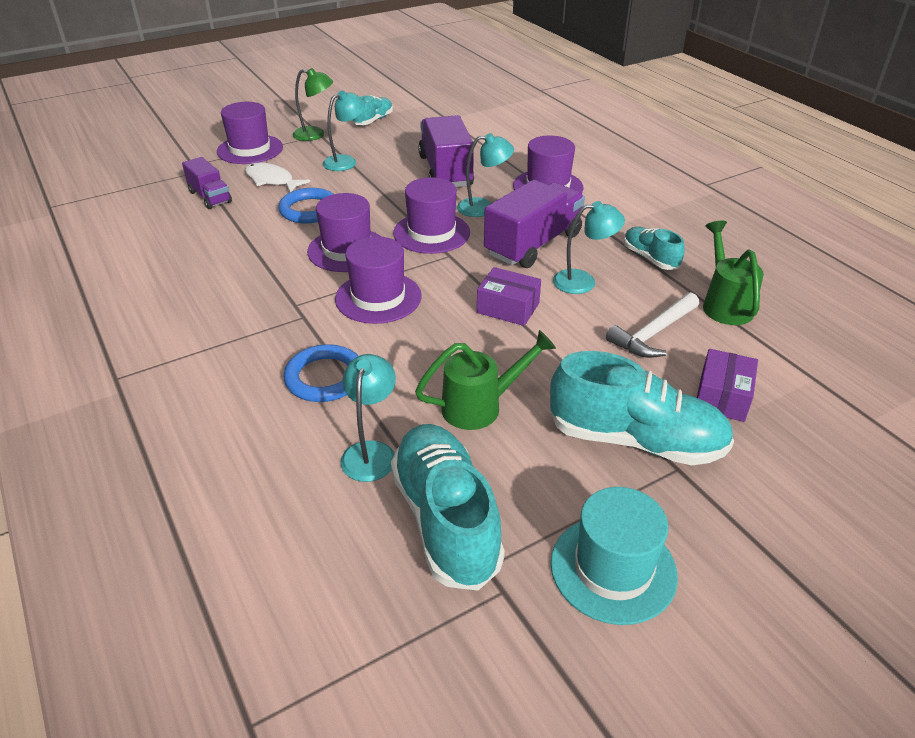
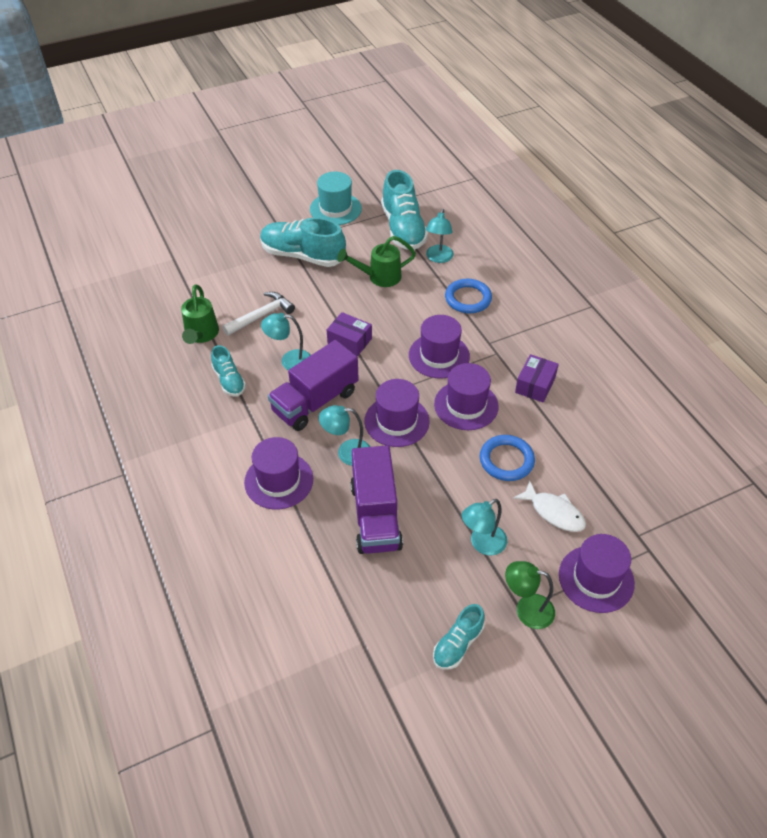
camera: 175 degrees left, 10 degrees up
purple truck [182,157,232,209] -> none
purple box [697,349,758,422] -> purple box moved to [515,354,559,403]

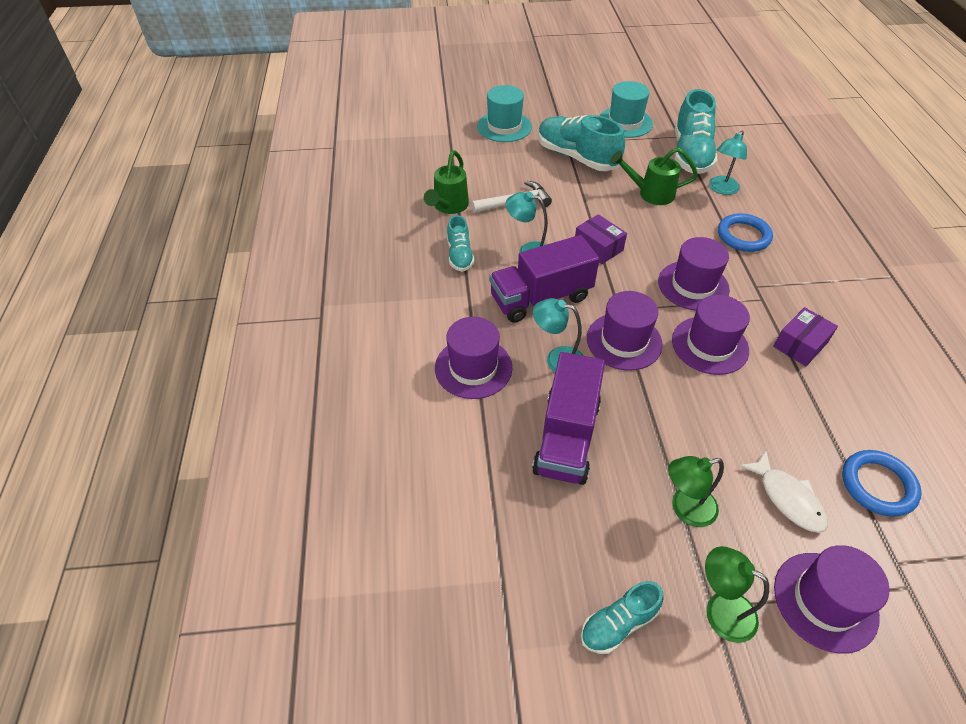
camera: 20 degrees right, 0 degrees up
turquoise lamp [462,499,507,555] -> green lamp [669,456,724,527]
blue ring [480,435,535,481] -> blue ring moved to [842,450,922,517]
none -> turquoise hat [477,85,532,142]

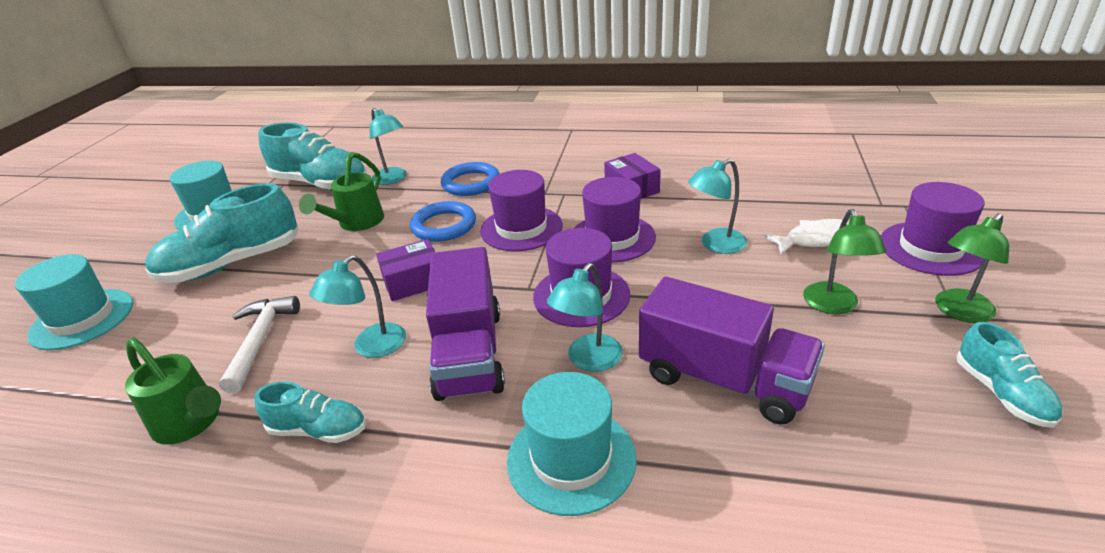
camera: 70 degrees left, 15 degrees down
purple hat [435,317,512,399] -> turquoise hat [507,372,637,516]
blue ring [842,450,922,517] -> blue ring moved to [410,201,476,242]
none -> turquoise lamp [688,159,747,254]

